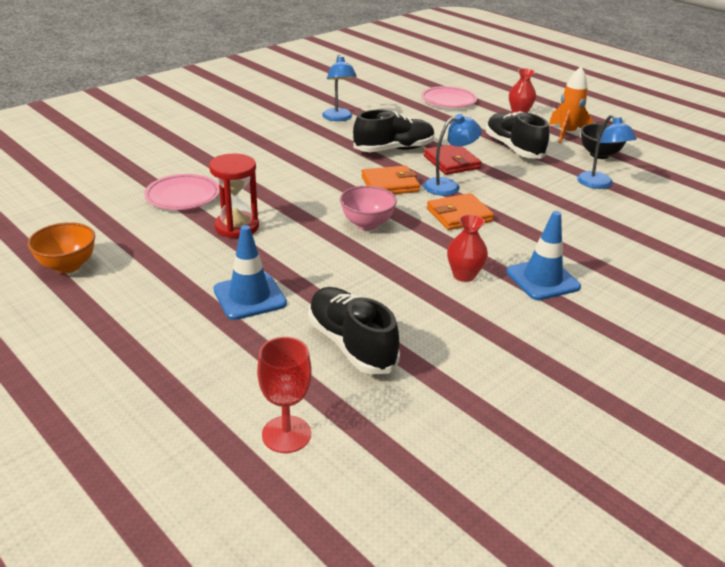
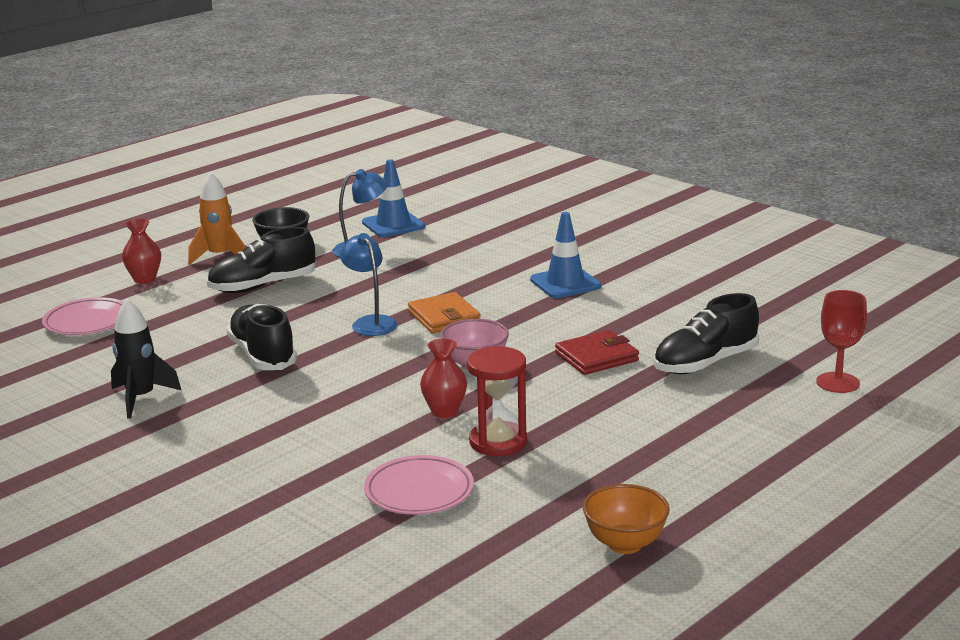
camera: 90 degrees left, 10 degrees down
blue traffic cone [213,225,287,320] -> blue traffic cone moved to [362,159,425,237]
blue lamp [322,55,357,121] -> black rocket [111,298,181,418]
orange wallet [361,165,420,194] -> none
red wallet [424,144,482,175] -> red wallet moved to [555,330,639,375]
red vase [447,214,488,282] -> red vase moved to [420,339,467,418]

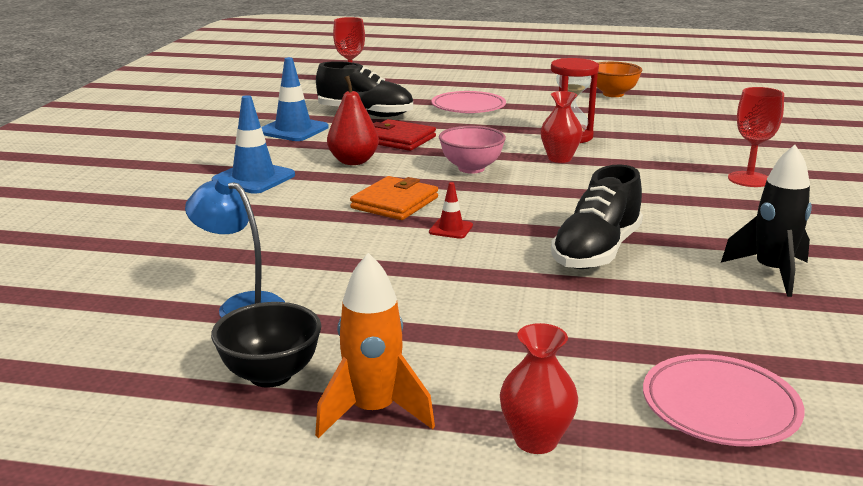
camera: 125 degrees left, 0 degrees up
black shoe [207,227,316,293] -> none
blue lamp [340,233,398,336] -> red traffic cone [429,182,473,239]
blue traffic cone [362,159,425,237] -> blue traffic cone moved to [262,57,329,141]
pink plate [364,455,474,515] -> pink plate moved to [432,91,506,113]
none -> red pear [327,76,379,165]
none -> red goblet [728,87,784,187]

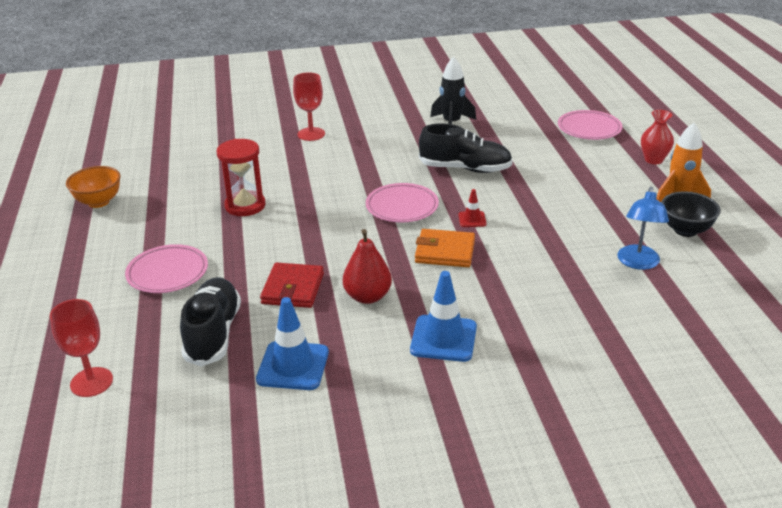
camera: 110 degrees left, 10 degrees up
pink bowl [439,126,506,174] -> none
red vase [541,91,583,163] -> none
none -> pink plate [366,183,439,222]

